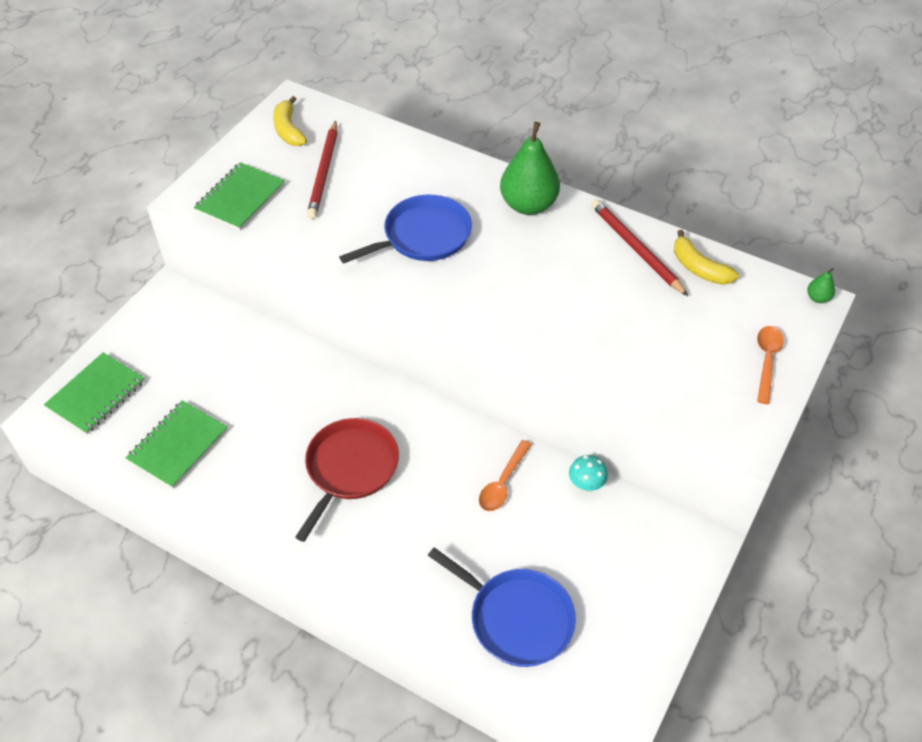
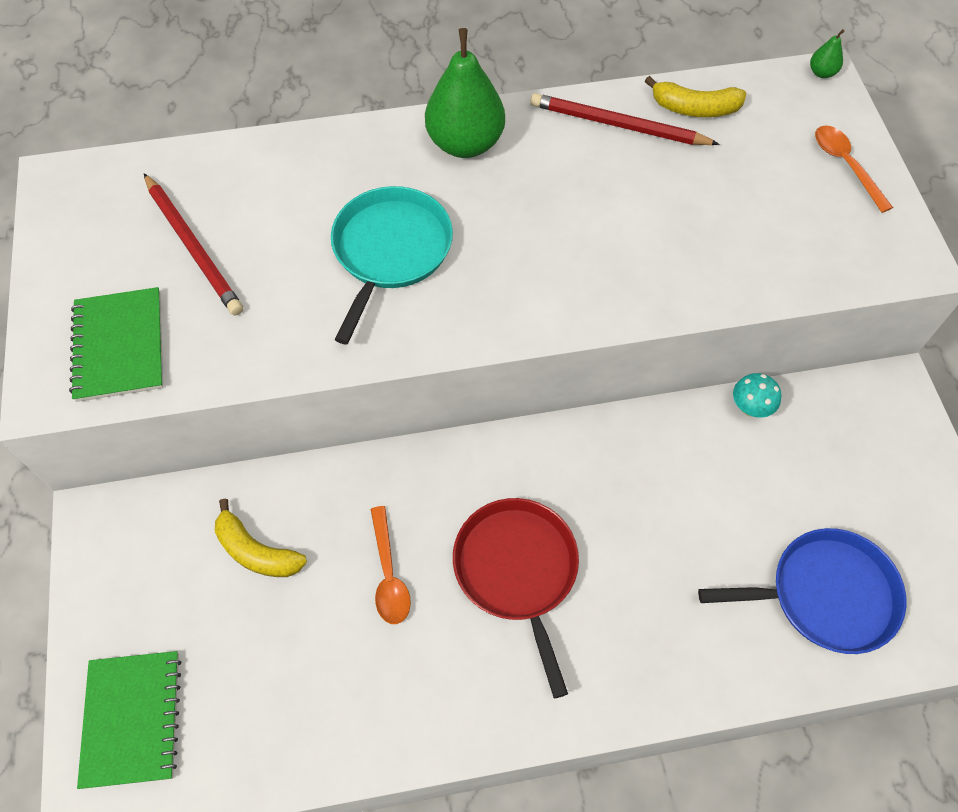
camera: 40 degrees left, 10 degrees up
green notebook [126,401,228,489] -> none
yellow banana [273,96,307,146] -> yellow banana moved to [215,499,307,577]
blue pan [339,195,472,264] -> turquoise pan [331,186,453,344]
orange spoon [479,440,532,511] -> orange spoon moved to [371,506,411,624]

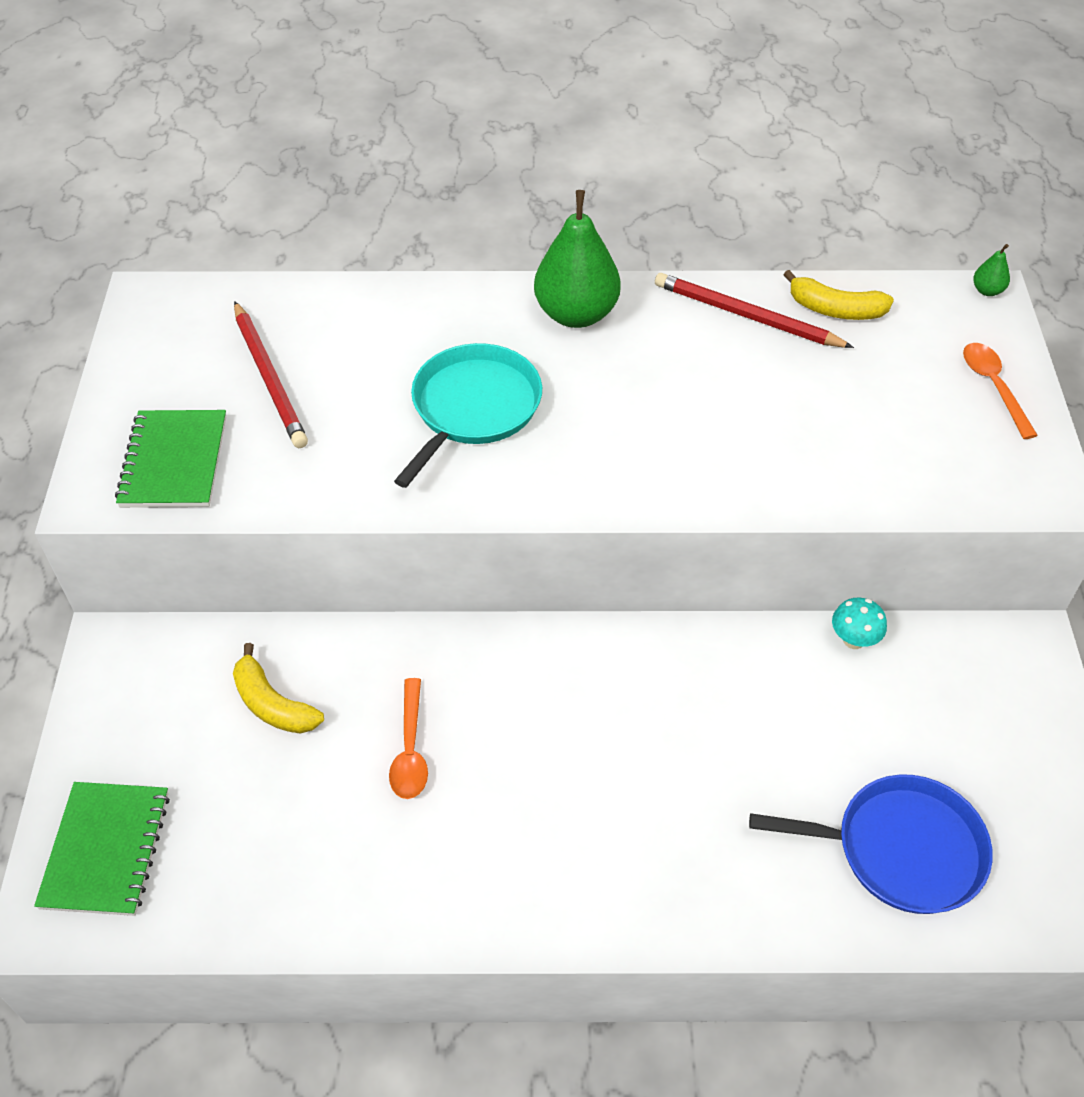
camera: 10 degrees right, 10 degrees down
red pan [453,498,579,698] -> none

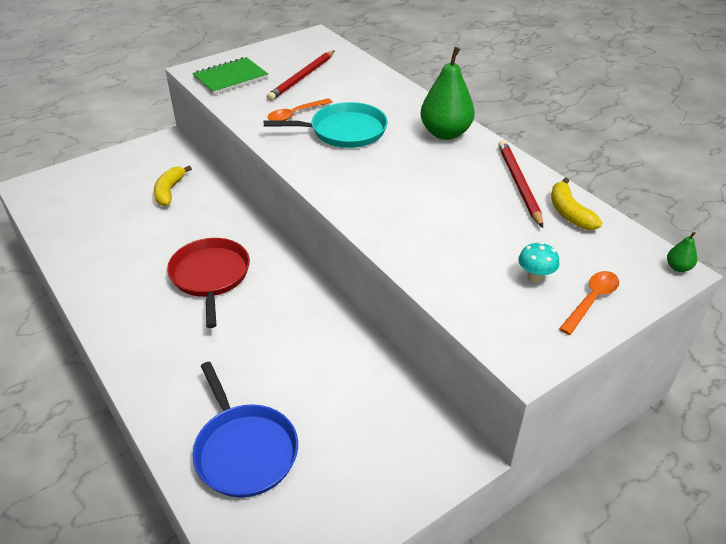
camera: 55 degrees right, 10 degrees down
green notebook [34,782,170,916] -> none
orange spoon [389,678,428,799] -> orange spoon moved to [267,99,332,121]
turquoise mushroom [832,598,887,649] -> turquoise mushroom moved to [518,242,559,283]
none -> red pan [167,238,250,328]

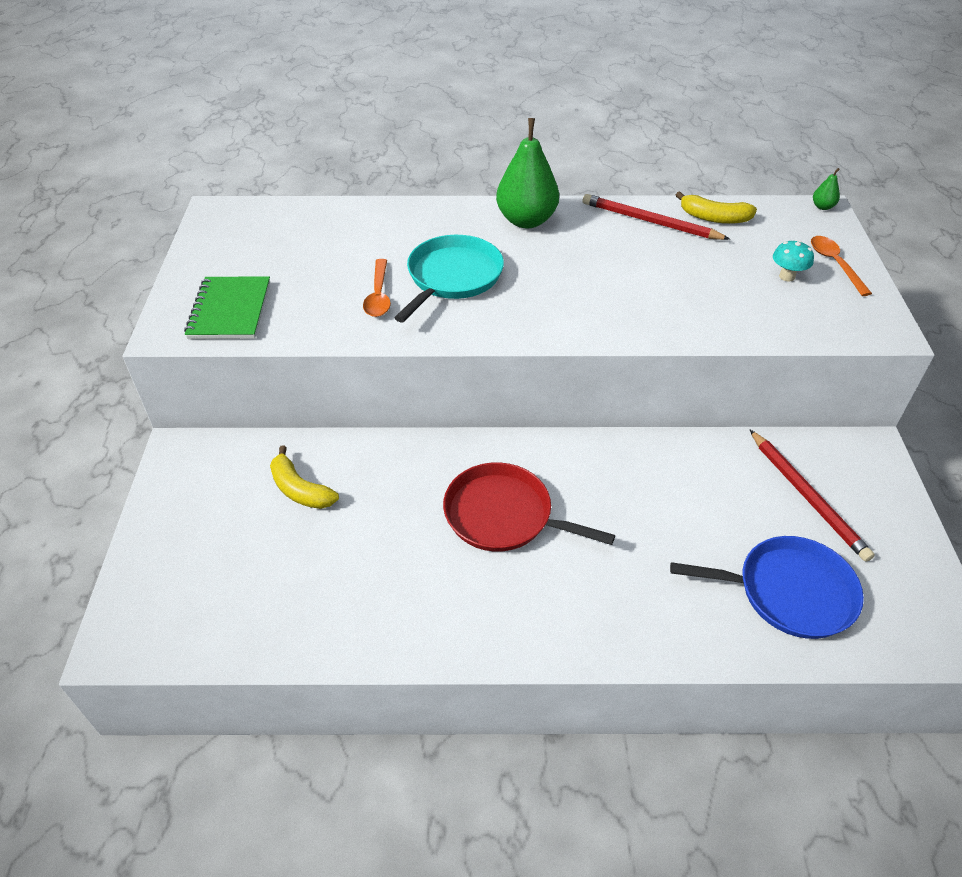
camera: 55 degrees left, 5 degrees up
red pencil [267,51,334,101] -> red pencil moved to [750,430,875,562]

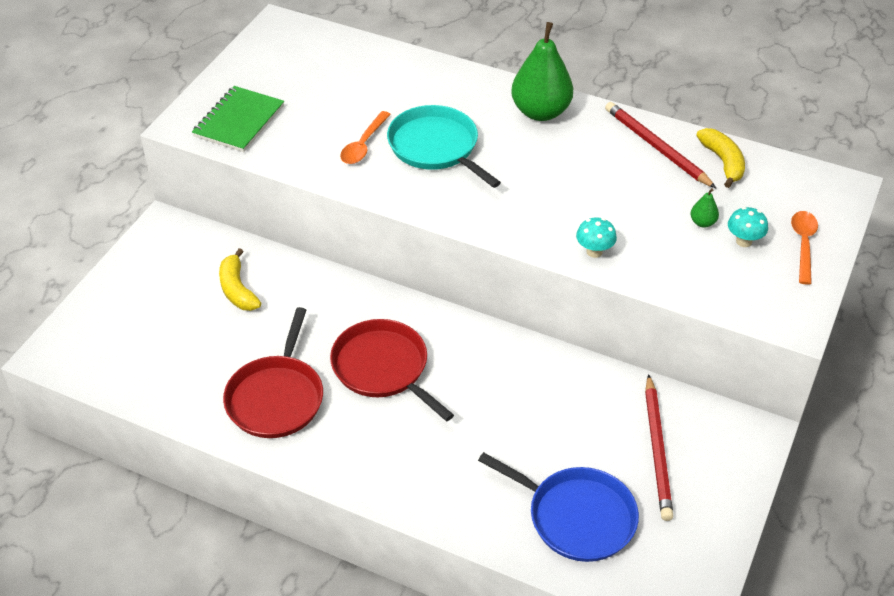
camera: 25 degrees right, 0 degrees up
turquoise pan [394,235,504,323] -> turquoise pan turned 90 degrees counterclockwise [387,105,501,188]
yellow banana [676,191,757,224] -> yellow banana turned 150 degrees counterclockwise [696,128,745,188]
green pear [813,168,840,210] -> green pear moved to [690,188,719,228]
none -> red pan [223,307,323,438]
none -> turquoise mushroom [576,217,617,258]

